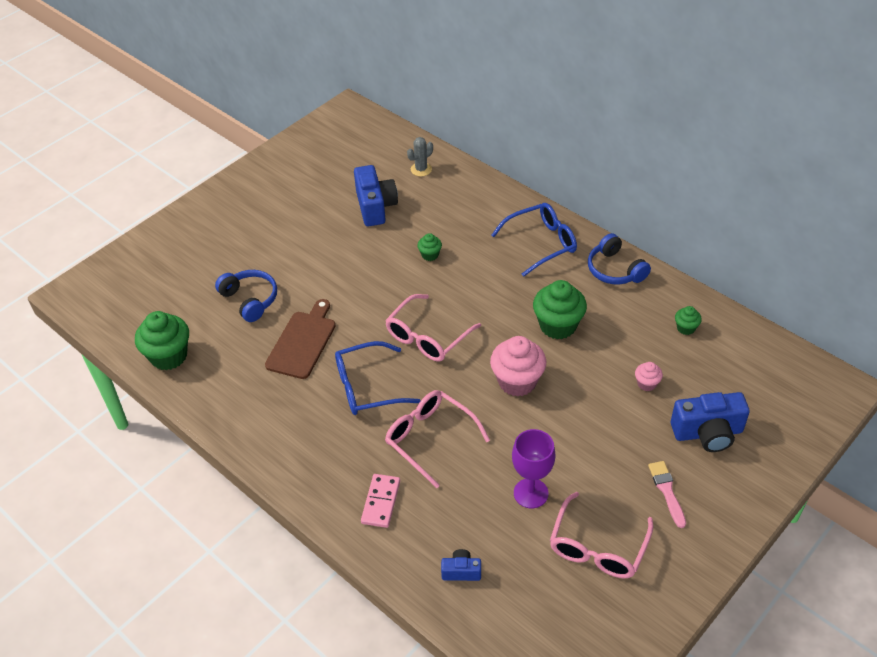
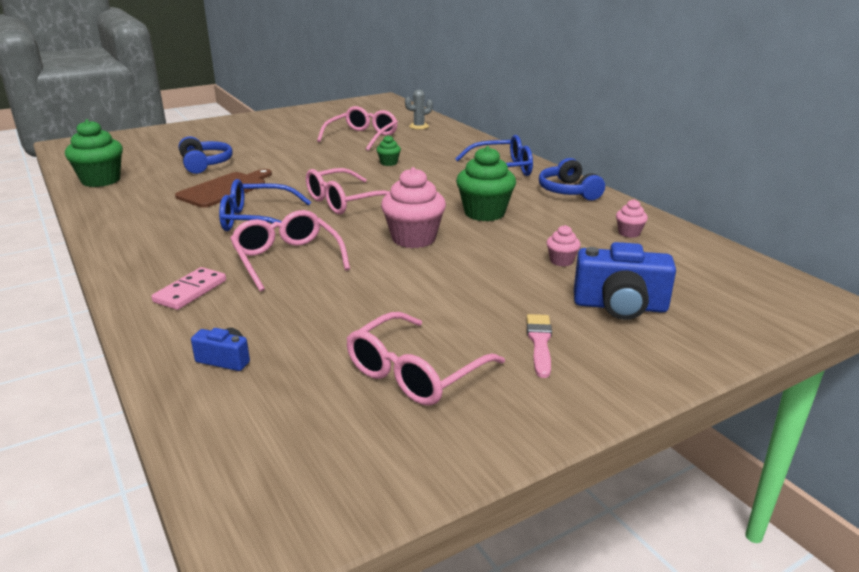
camera: 15 degrees right, 20 degrees down
blue camera [354,165,398,226] -> pink glasses [317,106,398,151]
purple goblet [512,429,555,508] -> none
green cupcake [675,306,702,335] -> pink cupcake [616,199,648,238]

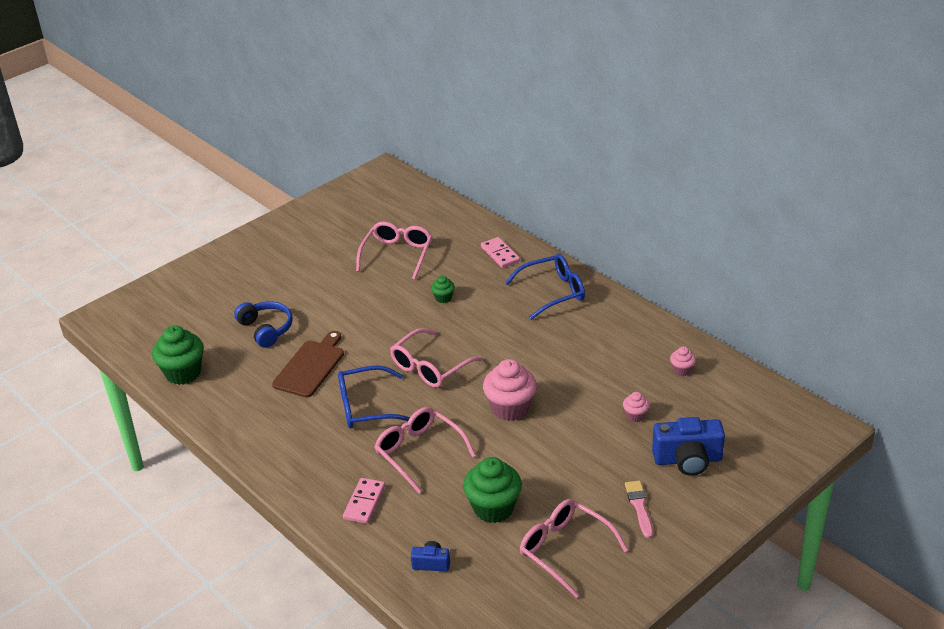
camera: 10 degrees left, 10 degrees up
pink glasses [346,312,505,406] -> pink glasses turned 105 degrees clockwise [520,499,628,598]
grey cactus [405,89,433,129] -> none
green cupcake [456,146,516,221] -> green cupcake moved to [463,457,522,523]
blue headphones [539,158,605,200] -> none
none -> pink domino [481,237,520,268]

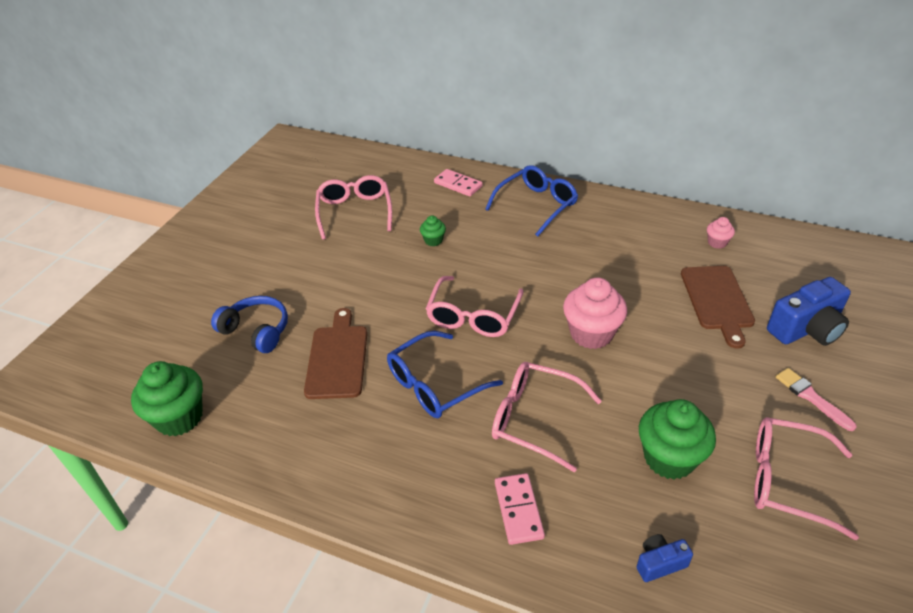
camera: 25 degrees left, 5 degrees up
pink cupcake [623,392,650,422] -> brown cutting board [681,266,755,349]

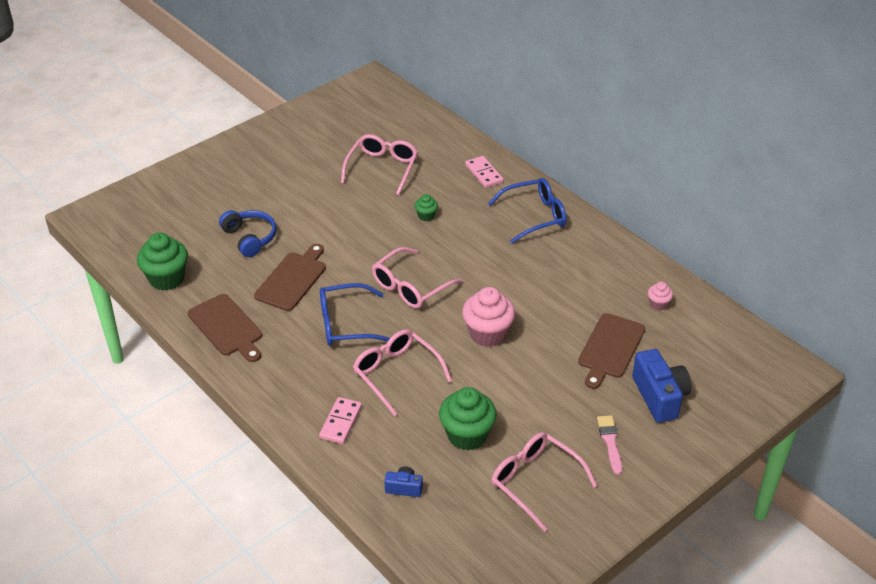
camera: 25 degrees right, 0 degrees up
blue camera [767,277,851,346] -> blue camera turned 105 degrees counterclockwise [632,349,692,423]
none -> brown cutting board [188,294,262,362]

